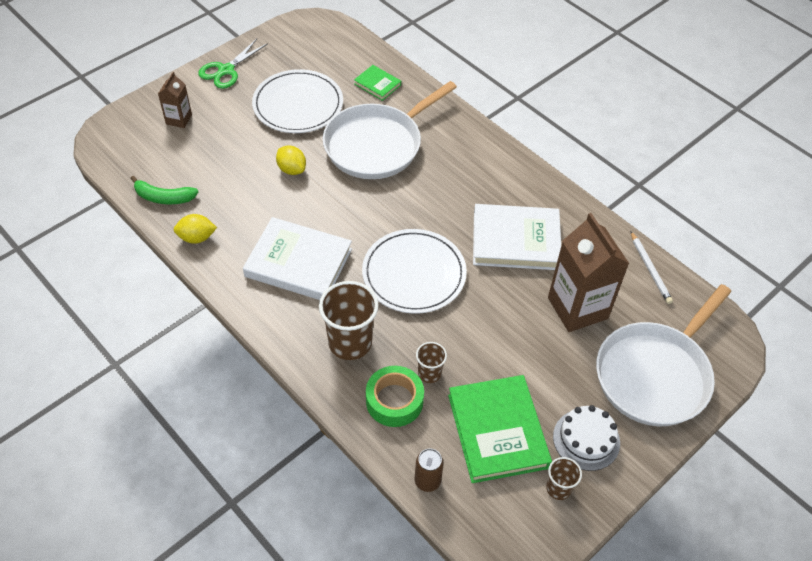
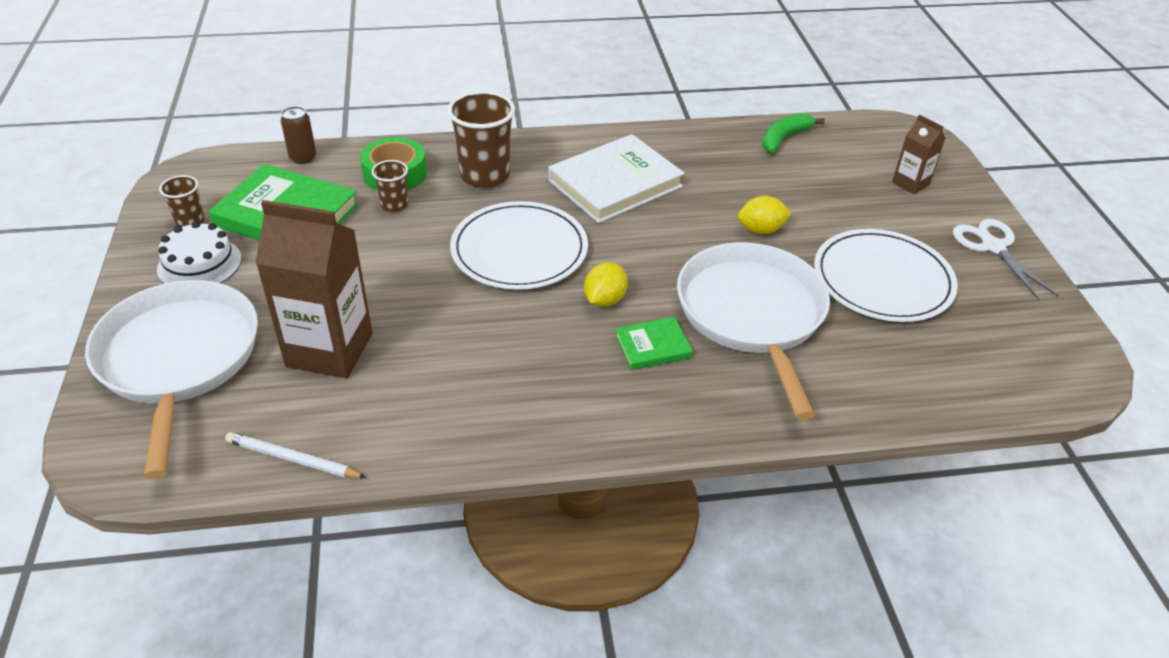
camera: 125 degrees right, 10 degrees down
yellow lemon [174,214,217,244] -> yellow lemon moved to [584,262,628,307]
green scissors [198,39,268,89] -> white scissors [953,219,1059,300]
green book [354,65,401,101] -> green book moved to [615,317,693,370]
white book [473,204,561,270] -> none

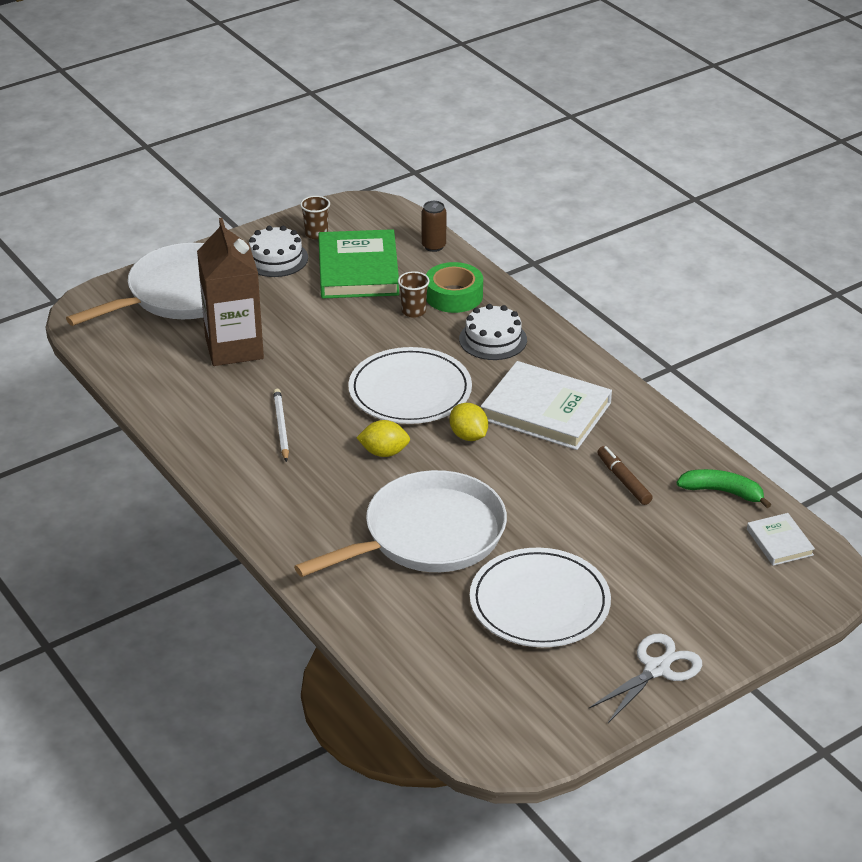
camera: 65 degrees right, 5 degrees down
white pencil [225,432,366,478] -> white pencil moved to [273,389,289,462]
brown cup [447,91,515,188] -> white cake [459,304,527,360]
green book [615,317,693,370] -> none
yellow lemon [738,196,792,234] -> yellow lemon moved to [450,403,488,441]
brown carton [892,115,945,194] -> none
none -> brown marker [597,446,653,505]
none -> white book [747,513,815,566]

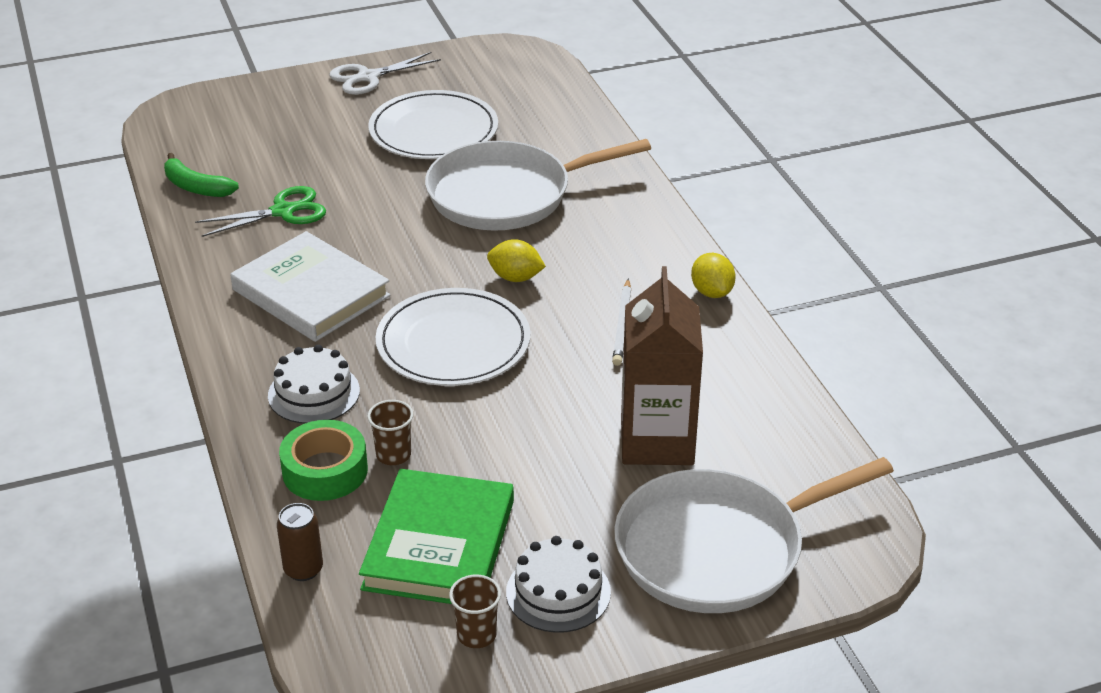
camera: 165 degrees left, 0 degrees up
yellow lemon [450,403,488,441] -> yellow lemon moved to [691,253,736,298]
brown marker [597,446,653,505] -> green scissors [195,186,326,237]
white book [747,513,815,566] -> none

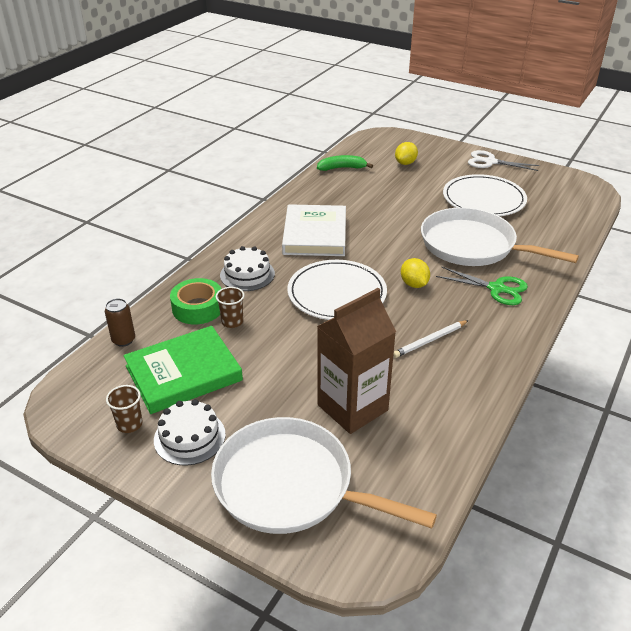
camera: 50 degrees right, 0 degrees up
green banana [164,153,239,197] -> green banana turned 90 degrees clockwise [317,155,373,171]
green scissors [195,186,326,237] -> green scissors moved to [436,267,528,305]
yellow lemon [691,253,736,298] -> yellow lemon moved to [395,142,418,165]

